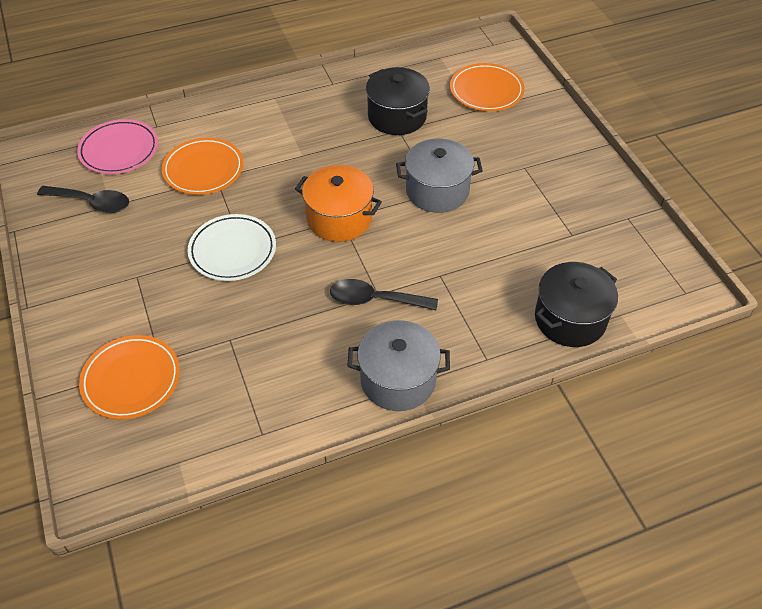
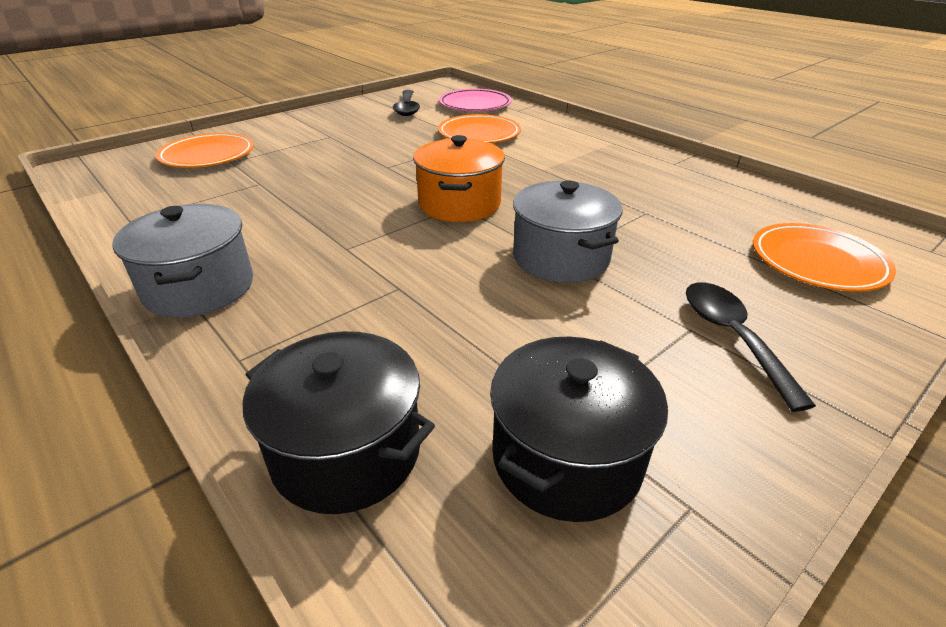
camera: 70 degrees right, 15 degrees down
white plate [187,214,276,281] -> none
black spoon [330,279,438,310] -> black spoon moved to [686,282,816,412]
black pot [366,67,430,135] -> black pot moved to [490,337,668,522]

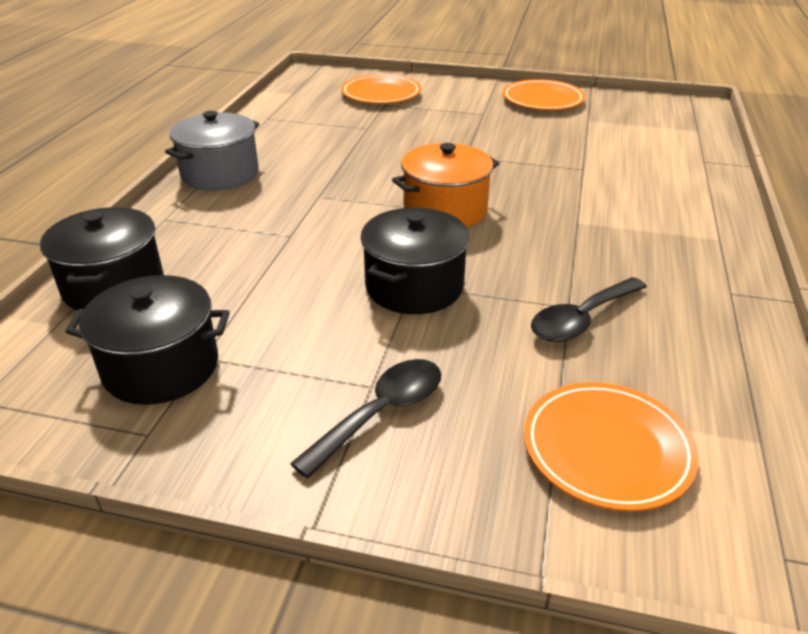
camera: 55 degrees right, 0 degrees up
black spoon [393,90,420,116] -> black spoon moved to [531,277,647,342]
orange plate [438,114,521,143] -> orange plate moved to [502,79,585,110]
pink plate [439,89,512,112] -> none
grey pot [513,181,623,283] -> black pot [360,208,470,314]

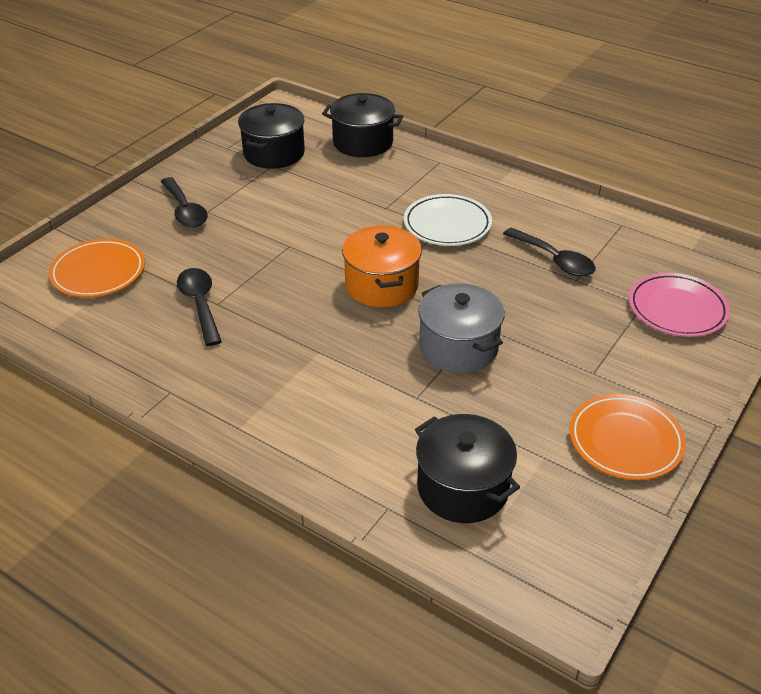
camera: 110 degrees right, 5 degrees up
grey pot [165,111,259,190] -> grey pot moved to [418,283,505,373]
orange plate [341,74,421,104] -> pink plate [629,273,730,337]
black pot [360,208,470,314] -> black pot moved to [415,414,520,523]
none -> white plate [404,194,492,246]
none -> black spoon [503,227,596,276]

